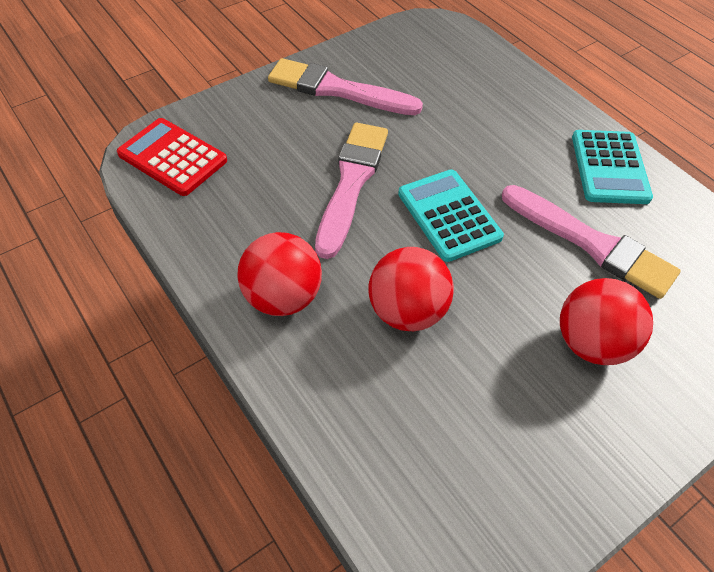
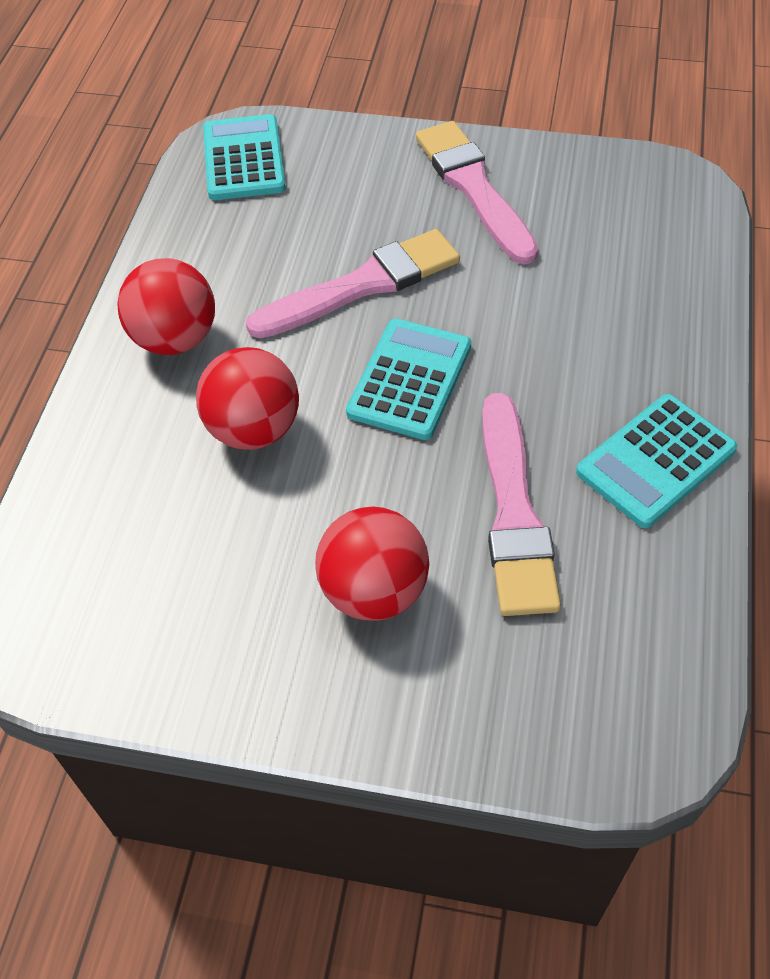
camera: 50 degrees right, 0 degrees up
red calculator [117,118,227,196] -> turquoise calculator [203,114,286,200]

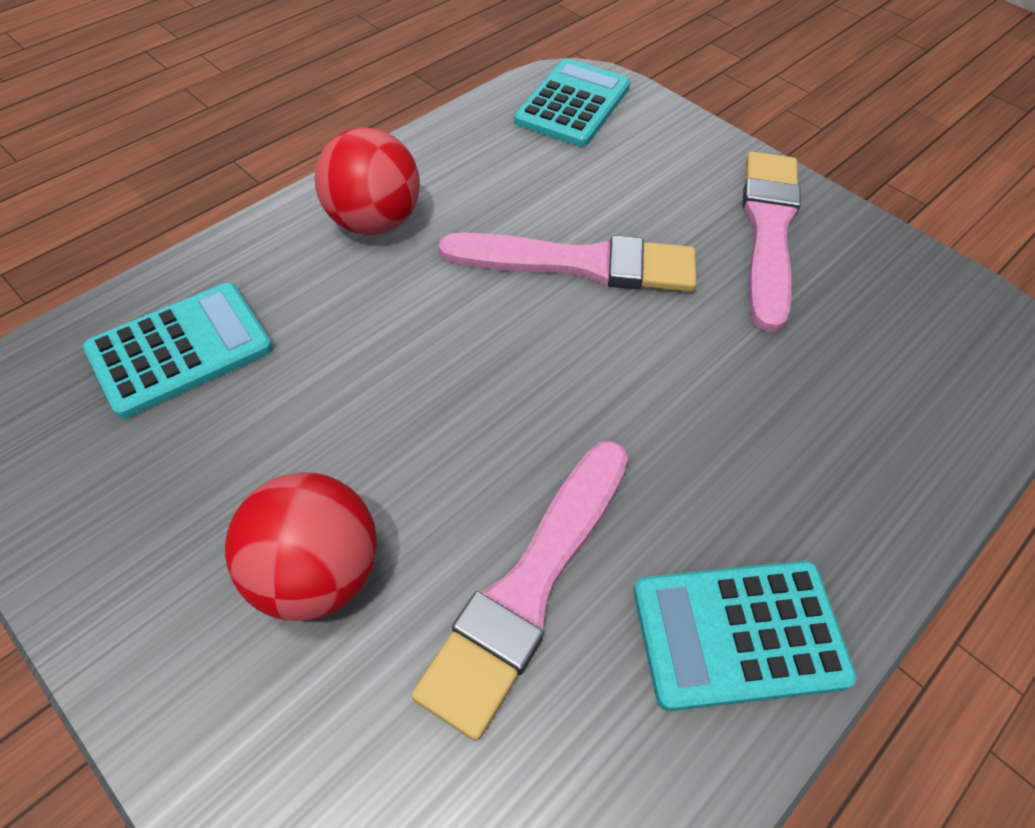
camera: 30 degrees right, 0 degrees up
red ball [196,347,299,450] -> none
turquoise calculator [346,318,471,440] -> turquoise calculator moved to [83,283,273,418]

